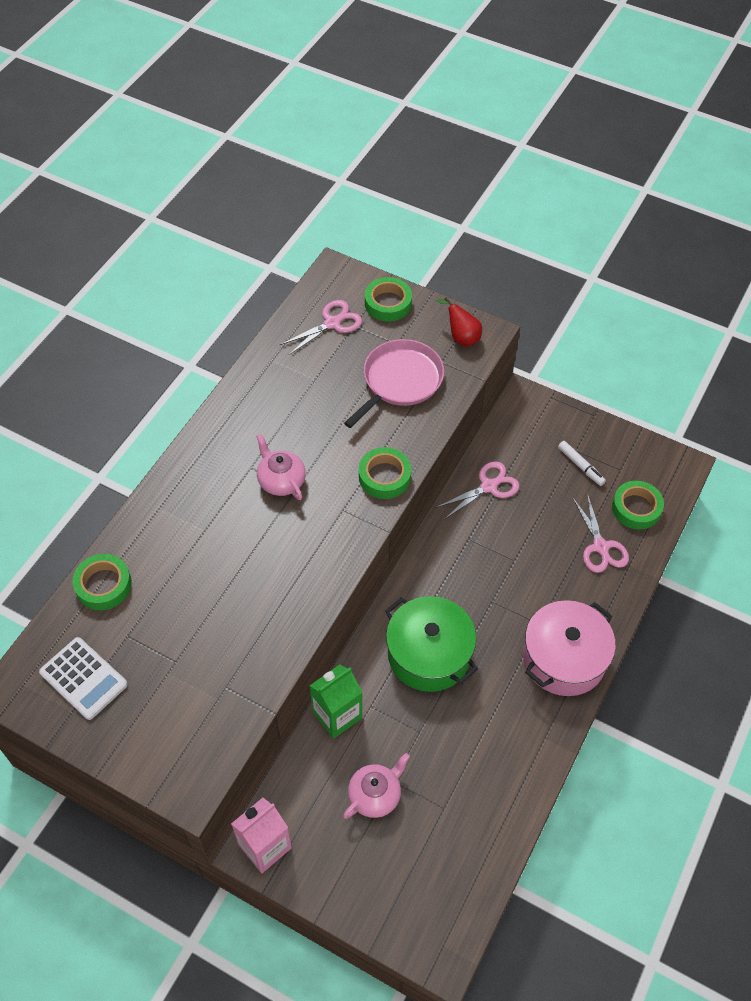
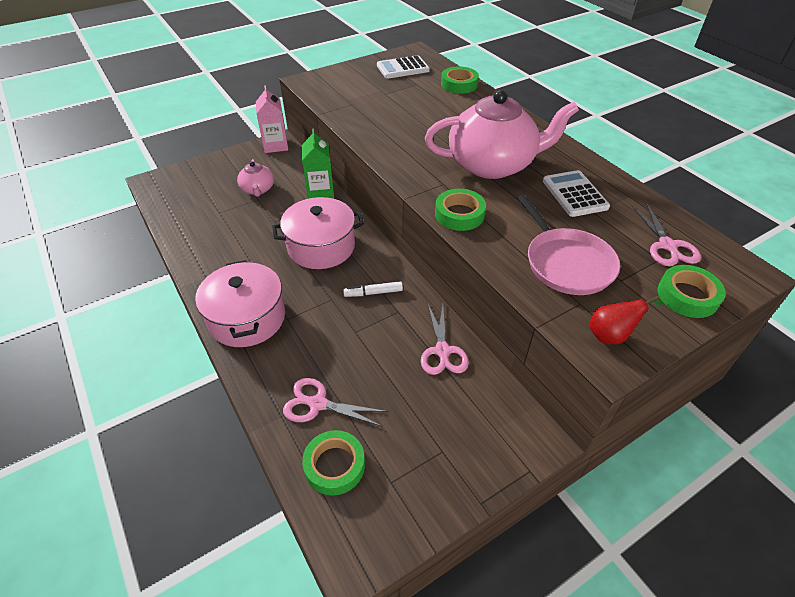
camera: 120 degrees right, 10 degrees down
pink teapot [256,434,306,500] -> pink teapot [425,90,579,179], size x2.11
green pot [385,596,478,692] -> pink pot [272,197,364,269]
white marker [558,441,606,486] -> white marker moved to [343,281,403,297]
none -> white calculator [543,170,610,217]

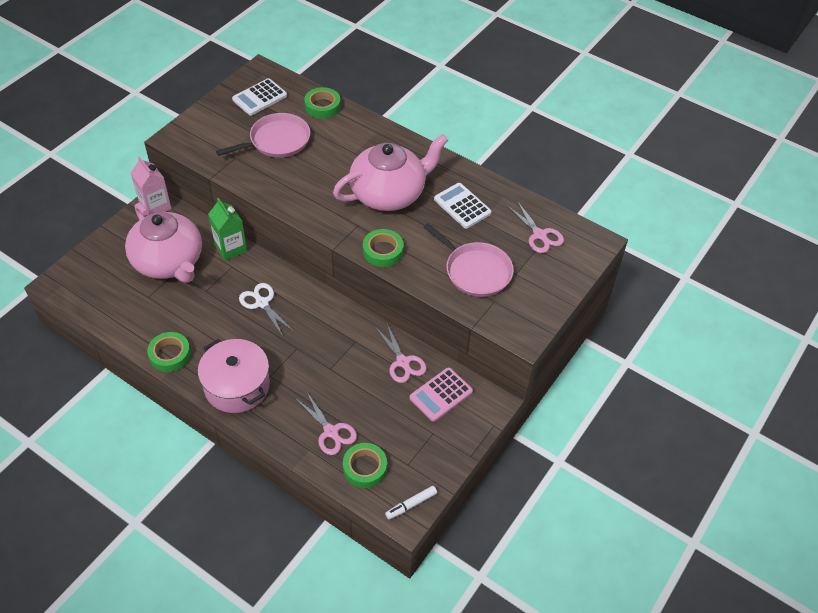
camera: 25 degrees left, 5 degrees up
pink teapot [237,159,274,197] -> pink teapot [125,203,202,283], size x2.11
pink pot [272,197,364,269] -> white scissors [239,283,293,336]
pink scissors [283,378,387,426] -> pink scissors turned 120 degrees counterclockwise [296,392,357,455]
white marker [343,281,403,297] -> white marker moved to [385,486,437,520]
red pear [590,296,664,344] -> none
green tape [658,265,726,318] -> green tape moved to [147,332,191,372]
none -> pink pan [216,113,310,158]
none -> pink calculator [410,367,473,422]

